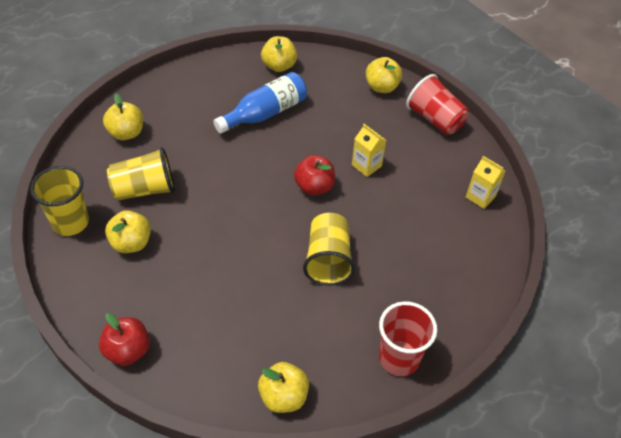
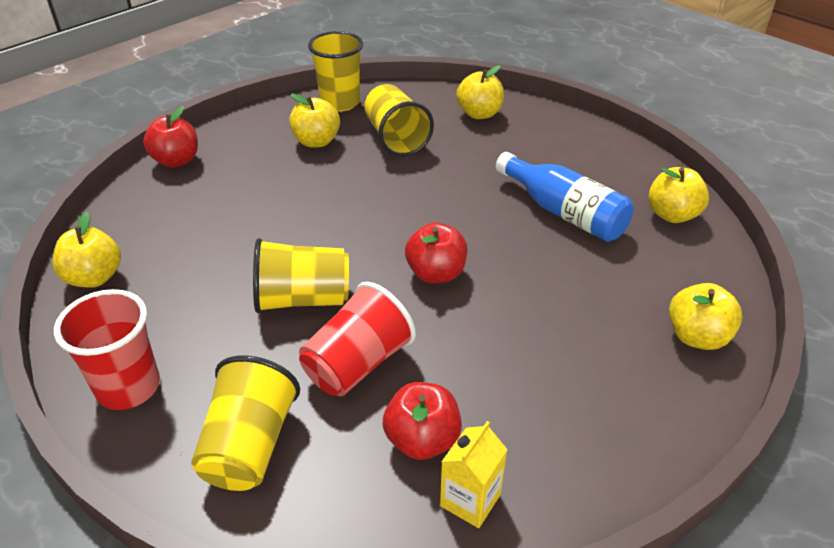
camera: 85 degrees right, 10 degrees down
yellow carton [352,124,386,177] -> none
red cup [406,74,469,135] -> red cup moved to [299,282,416,396]
none -> yellow cup [191,355,300,491]
none -> red apple [383,382,462,460]

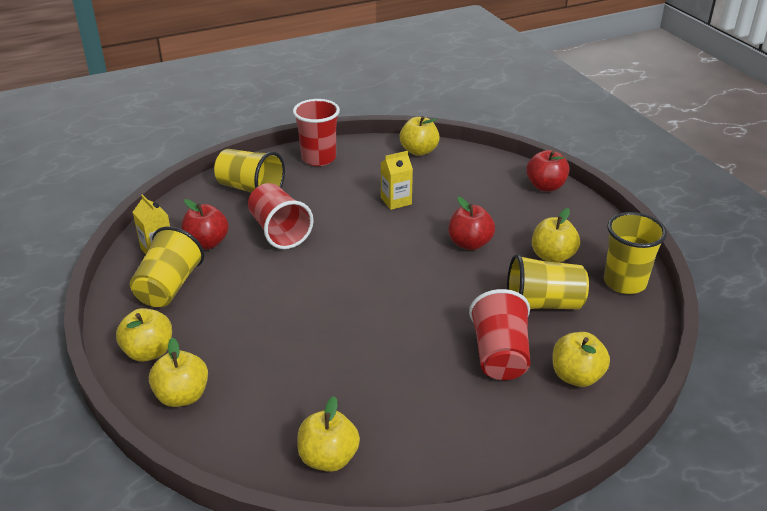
camera: 110 degrees right, 5 degrees down
yellow cup [253,238,349,313] -> yellow cup moved to [130,226,204,307]
red apple [405,223,467,284] -> red apple moved to [448,197,495,250]
blue bottle [496,152,634,242] -> none
none -> yellow apple [116,308,172,362]
none -> yellow carton [381,151,413,210]
none -> red cup [469,289,531,380]

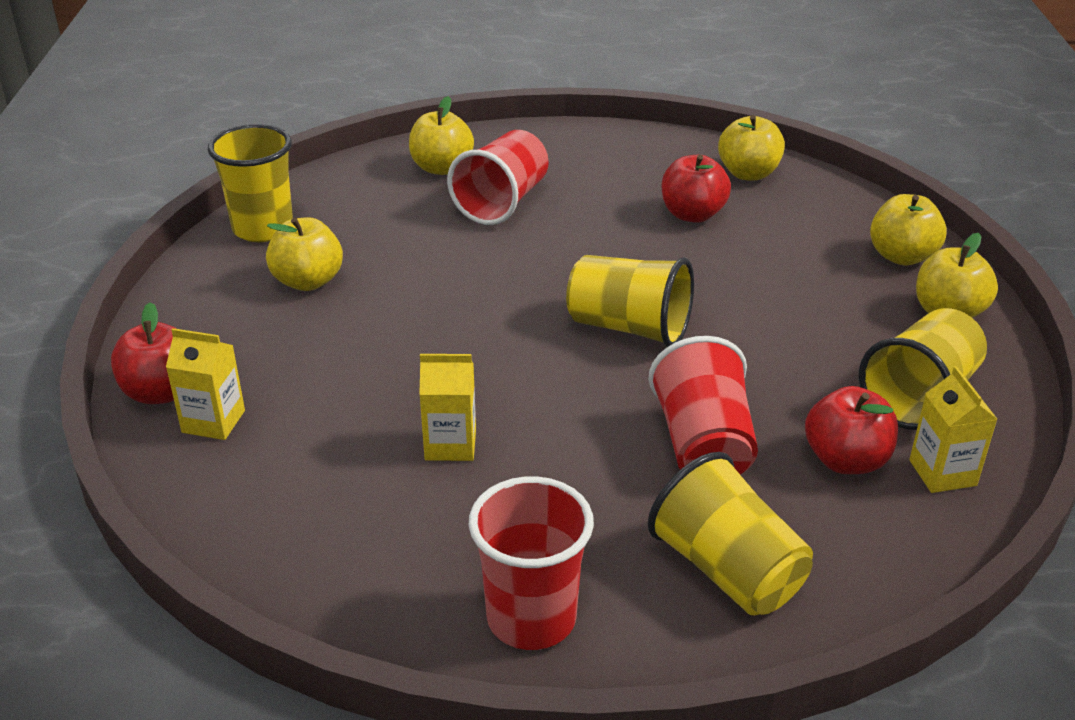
camera: 155 degrees left, 0 degrees up
yellow apple [400,116,440,156] -> none
red apple [448,197,495,250] -> red apple moved to [662,155,731,223]
yellow cup [507,254,589,309] -> yellow cup moved to [566,255,694,347]
none -> yellow carton [166,328,245,440]

